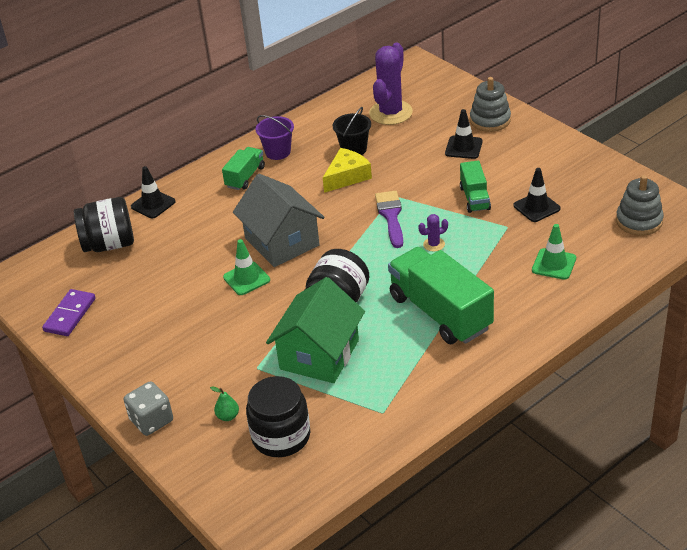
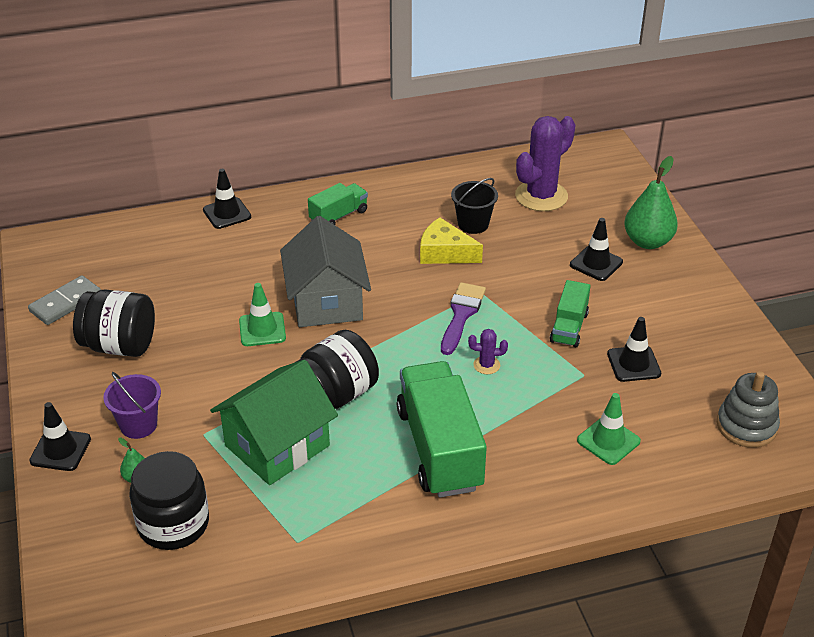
camera: 20 degrees right, 0 degrees up
purple domino [42,289,96,336] -> grey domino [28,276,101,325]
black jar [74,197,134,252] -> black jar moved to [73,290,155,357]
grey dice [124,381,173,436] -> black traffic cone [29,402,91,471]
purple bucket [255,115,294,160] -> purple bucket moved to [103,372,161,439]
yellow cheese [323,148,372,193] -> yellow cheese turned 135 degrees counterclockwise [420,218,483,264]
grey stacking toy [470,77,511,132] -> green pear [624,156,678,249]

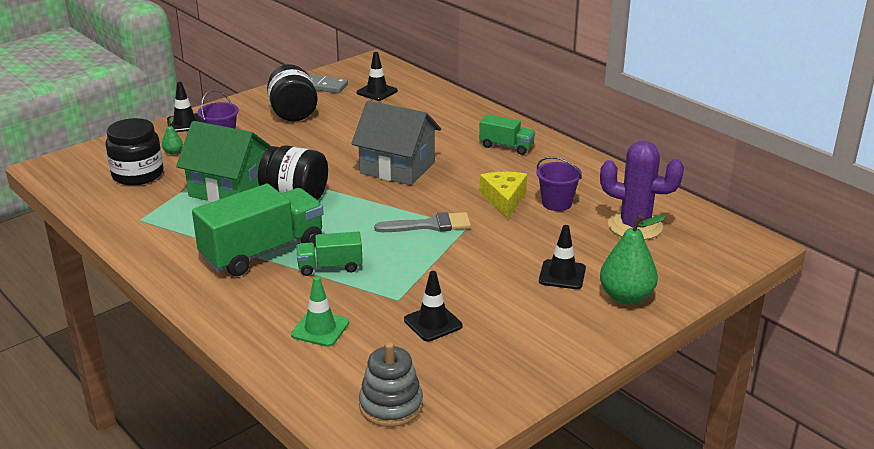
camera: 65 degrees right, 10 degrees down
black traffic cone [203,169,251,229] -> black traffic cone moved to [356,52,398,101]
green traffic cone [239,283,286,346] -> none
grey house [280,216,371,327] -> grey house turned 60 degrees clockwise [351,101,441,185]
purple brush [441,282,486,355] -> grey brush [374,212,471,232]
black bucket [451,178,498,234] -> purple bucket [536,157,582,211]
purple cactus [468,329,508,374] -> none
green truck [550,280,590,347] -> green truck moved to [296,231,363,276]

